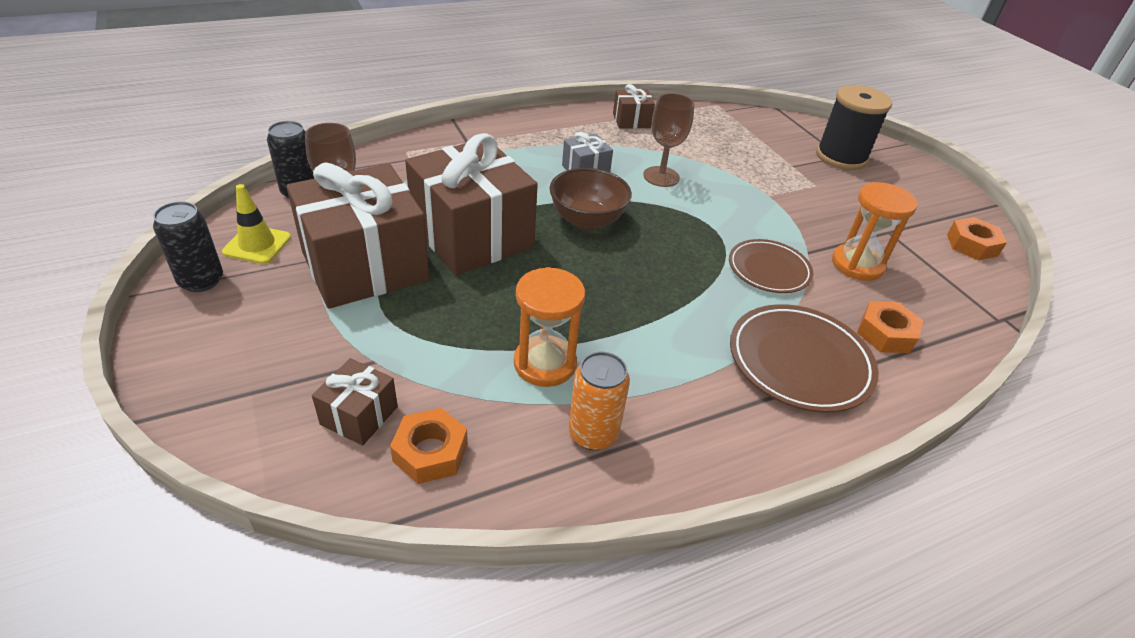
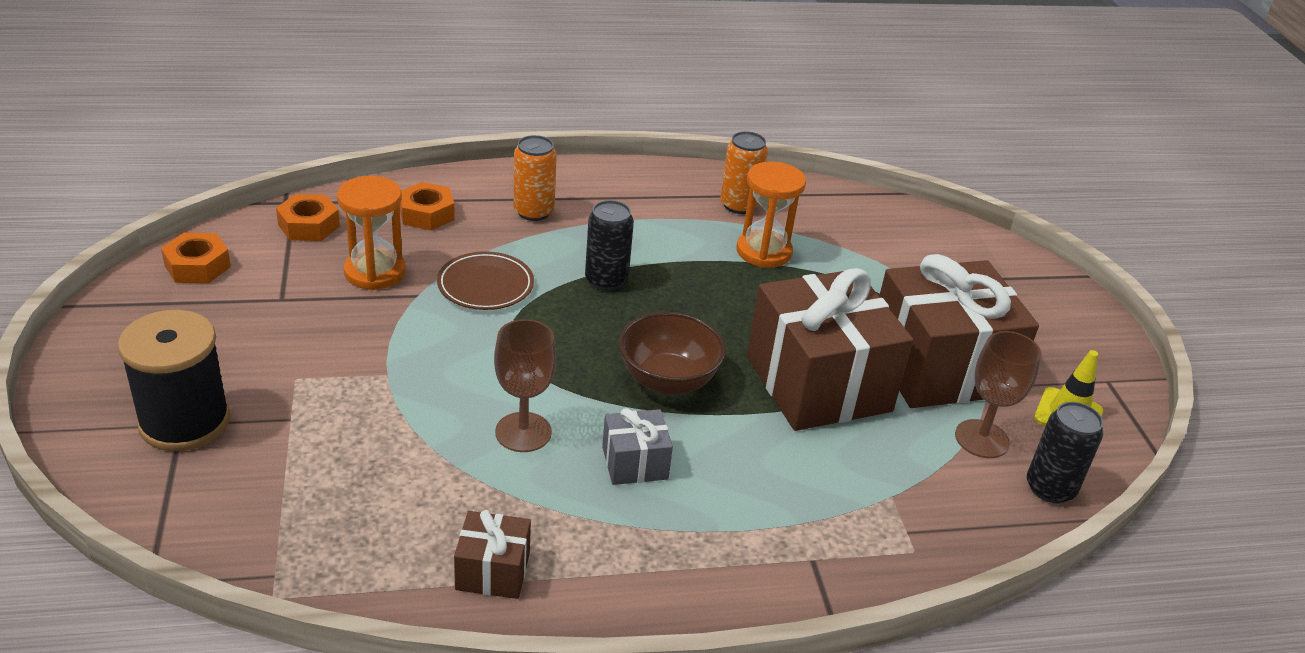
camera: 165 degrees left, 5 degrees down
black can [153,201,223,292] -> black can moved to [585,200,634,291]
brown gift [312,358,398,446] -> none
orange nut [390,408,468,484] -> orange nut moved to [276,194,340,241]
brown plate [730,304,879,413] -> orange can [513,135,557,221]

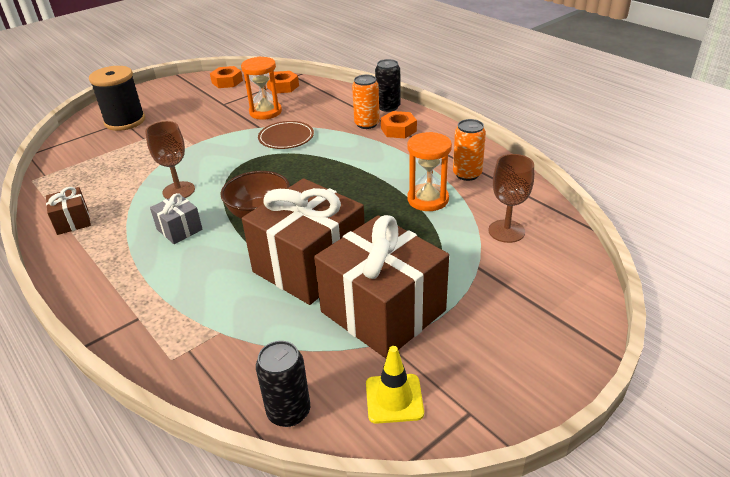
camera: 65 degrees right, 0 degrees up
orange nut [399,182,455,230] -> orange nut moved to [381,111,417,138]
black can [585,200,634,291] -> black can moved to [375,59,401,112]
brown goblet [955,331,1042,458] -> brown goblet moved to [488,154,534,243]

